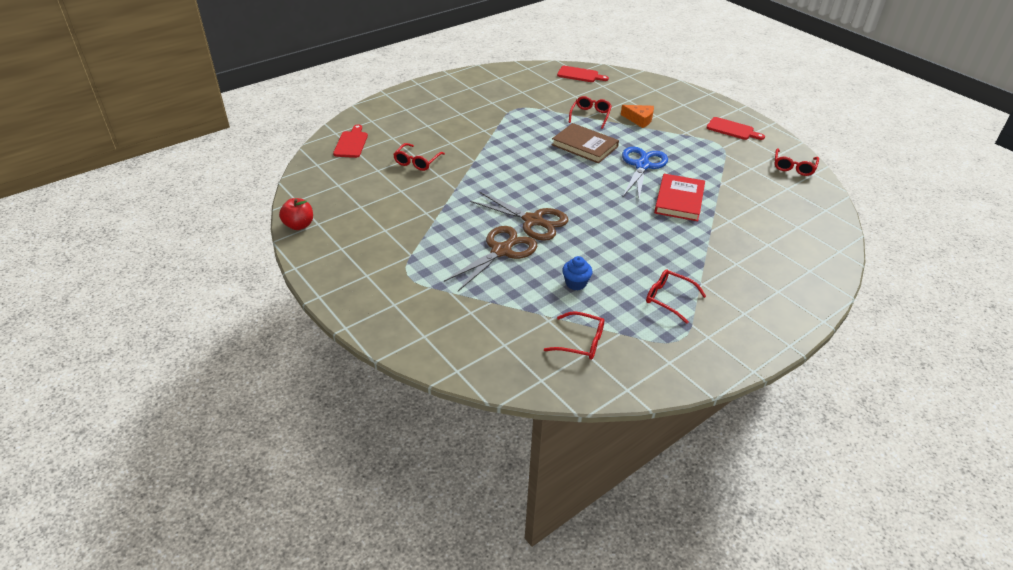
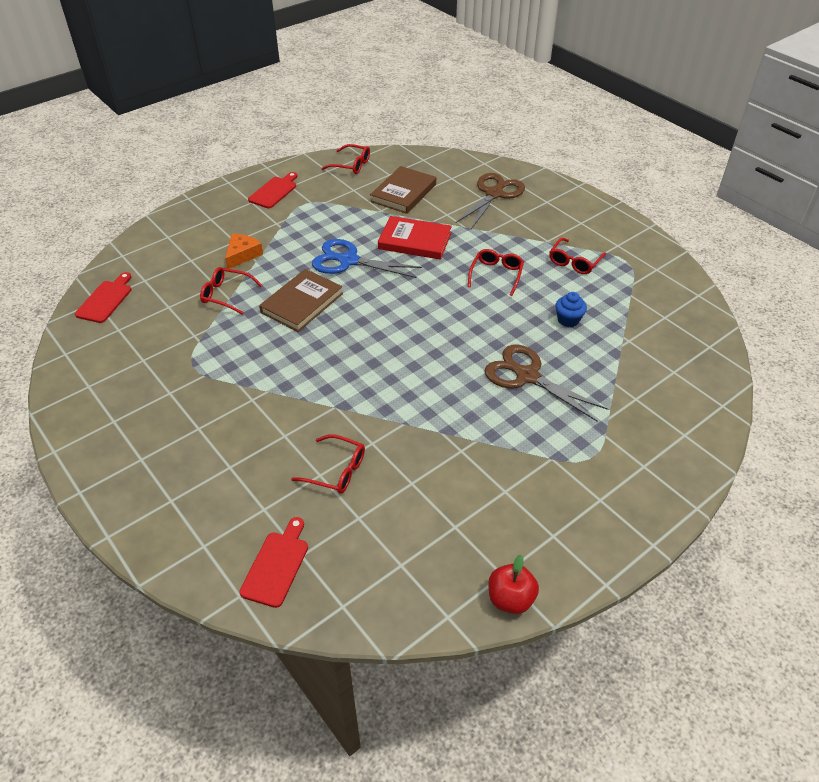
camera: 90 degrees left, 5 degrees up
red cutting board [333,125,368,158] -> red cutting board turned 105 degrees clockwise [239,517,308,608]
brown scissors [470,192,569,241] -> brown scissors moved to [456,173,525,229]
red glasses [544,311,604,360] -> red glasses moved to [468,249,524,296]
none -> brown book [370,166,436,214]

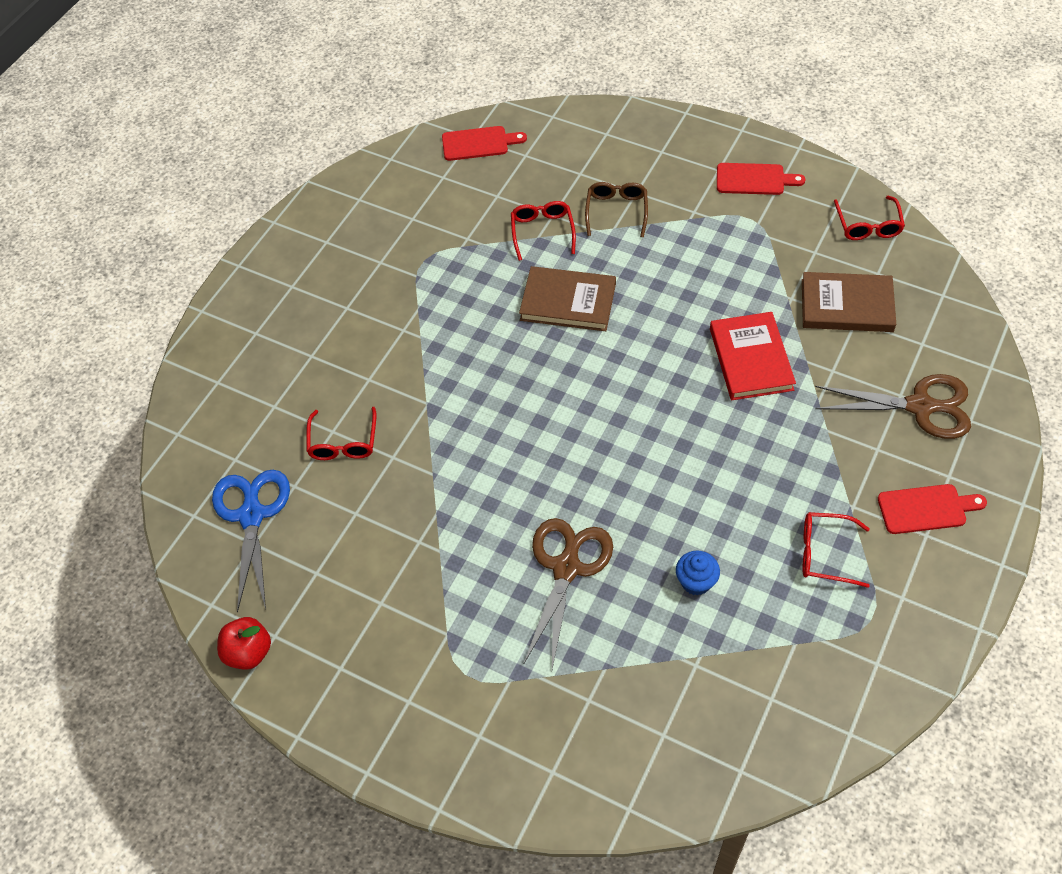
camera: 70 degrees right, 10 degrees up
orange cheese [225,234,263,269] -> brown glasses [585,182,648,237]
red cutting board [239,517,308,608] -> red cutting board moved to [878,484,987,534]
blue scissors [312,239,422,278] -> blue scissors moved to [212,470,290,613]
red glasses [468,249,524,296] -> none

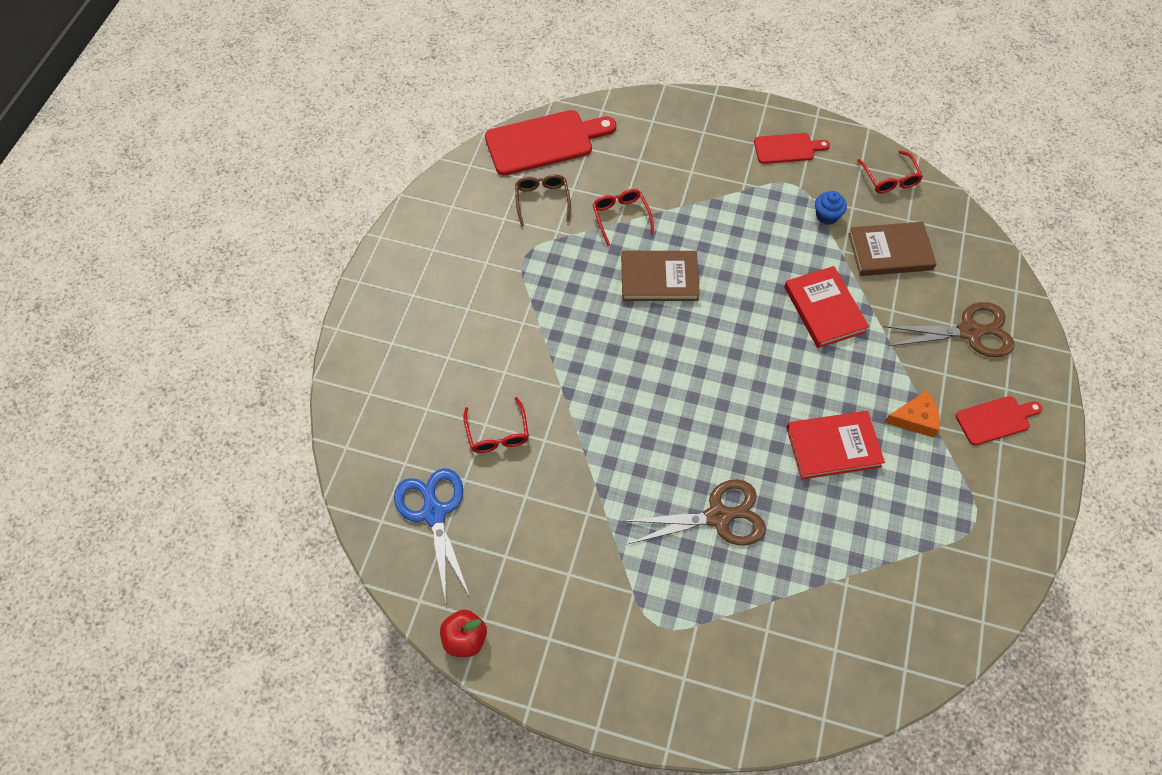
camera: 15 degrees left, 5 degrees up
red cutting board [442,126,527,161] -> red cutting board [485,110,616,176], size x1.76
brown scissors [524,518,613,669] -> brown scissors turned 75 degrees clockwise [625,479,766,545]
brown glasses [585,182,648,237] -> brown glasses moved to [515,174,571,226]
blue cupcake [676,550,720,595] -> blue cupcake moved to [815,191,847,225]
red glasses [802,512,870,588] -> none
none -> red book [786,411,885,480]
none -> orange cheese [884,391,940,438]

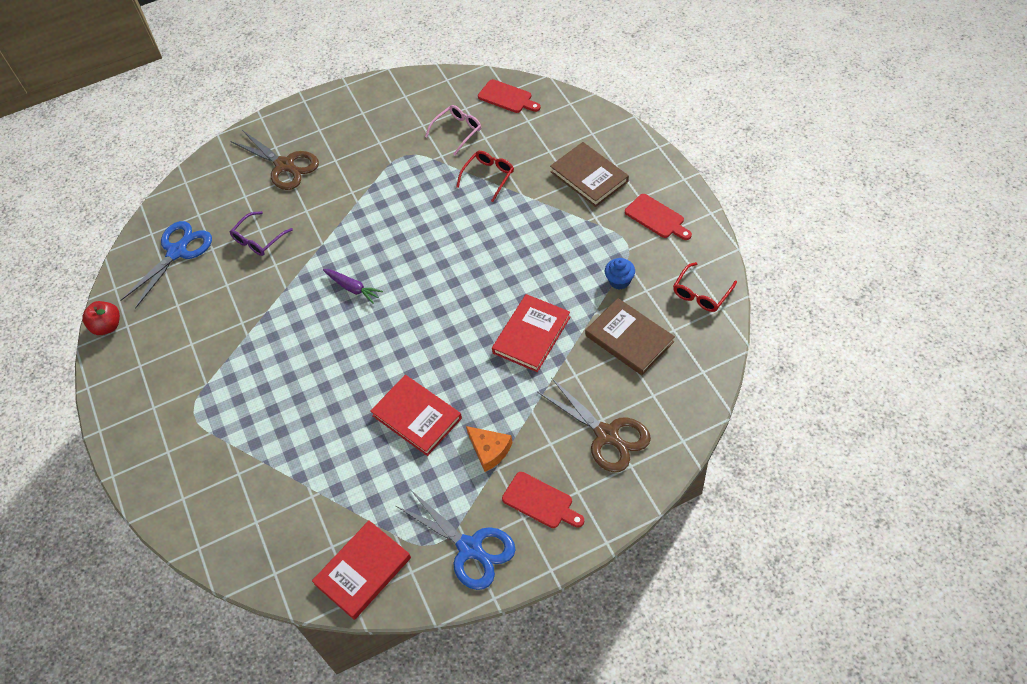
camera: 55 degrees right, 5 degrees down
red glasses [463,397,529,453] -> purple glasses [230,211,293,256]
red cutting board [485,110,616,176] -> red cutting board [478,79,541,113], size x0.57
brown glasses [515,174,571,226] -> pink glasses [425,105,481,155]
brown book [621,251,700,301] -> brown book moved to [550,142,629,207]
brown scissors [625,479,766,545] -> brown scissors moved to [230,130,319,190]
none -> red book [312,521,411,620]
none -> purple carrot [323,269,383,304]
none -> blue scissors [396,489,516,590]

